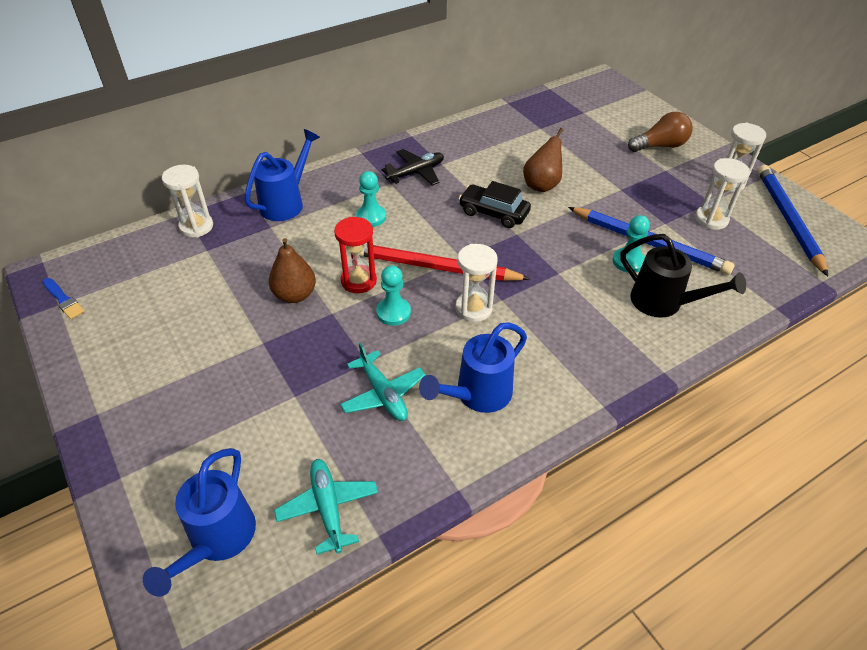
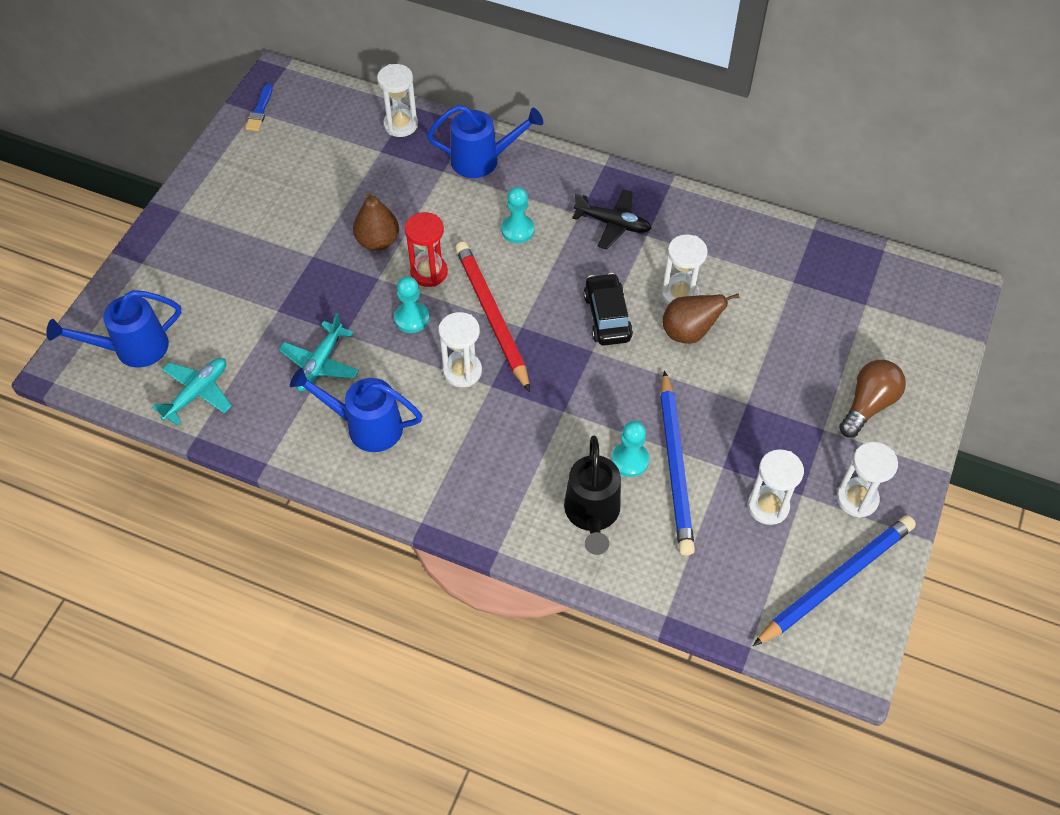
camera: 55 degrees right, 10 degrees up
brown light bulb [628,112,693,152] -> brown light bulb turned 90 degrees counterclockwise [839,360,906,437]
none -> white hourglass [662,234,708,305]

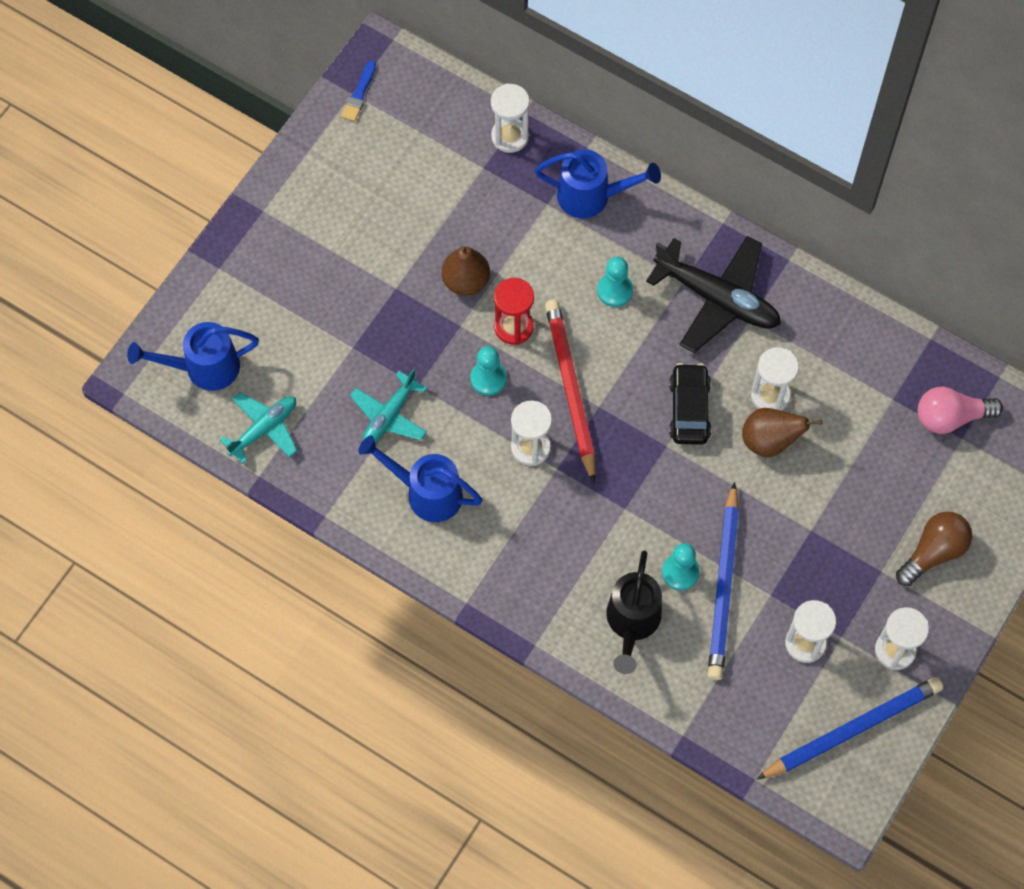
camera: 10 degrees right, 10 degrees up
black plane [572,189,652,249] -> black plane [646,236,781,353], size x1.64
none -> pink light bulb [918,387,1003,434]

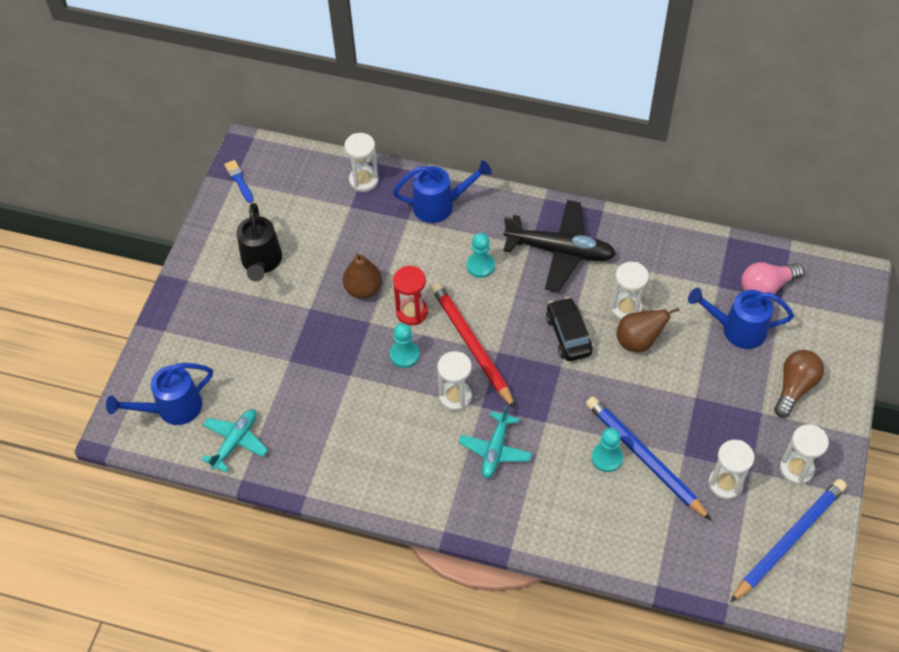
camera: 15 degrees left, 10 degrees down
blue brush [341,60,376,121] -> blue brush turned 150 degrees clockwise [224,160,254,203]
turquoise plane [350,369,427,443] -> turquoise plane moved to [458,405,532,478]
blue watering can [358,435,483,522] -> blue watering can moved to [688,288,794,349]
black watering can [606,550,662,674] -> black watering can moved to [236,203,282,282]
blue pencil [708,482,739,680] -> blue pencil turned 150 degrees clockwise [586,396,712,521]

